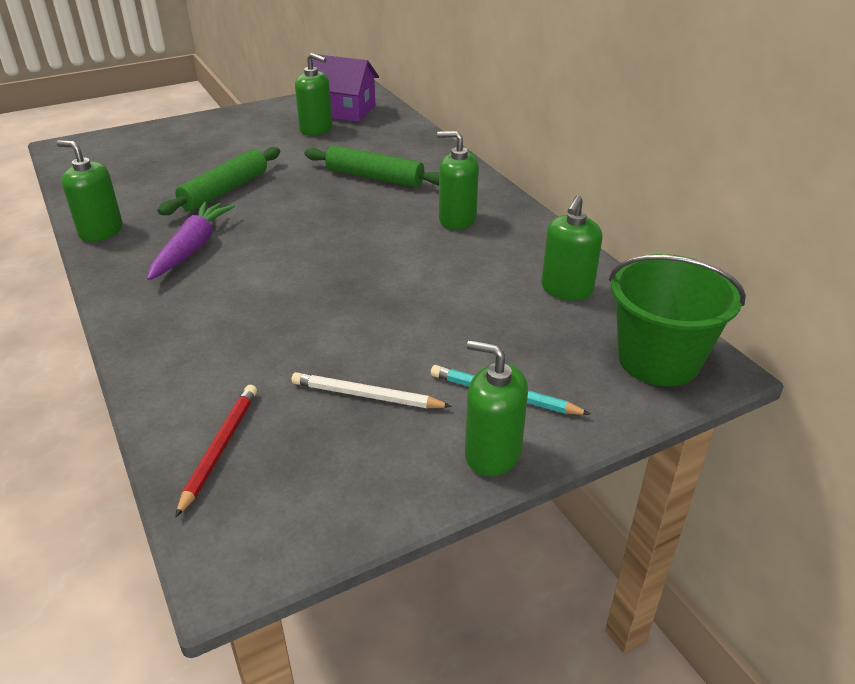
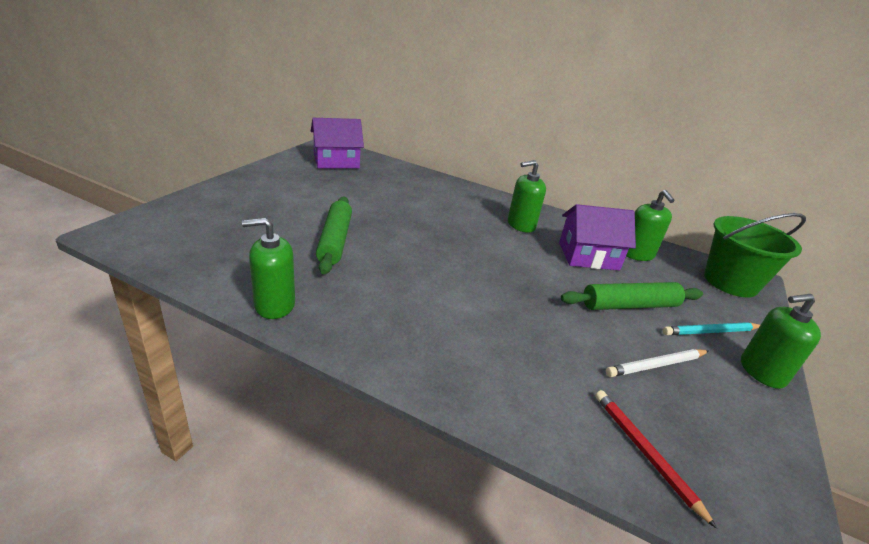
camera: 40 degrees left, 5 degrees down
purple carrot [147,201,235,280] -> none
green soap dispenser [295,53,332,136] -> none
green rolling pin [305,145,439,188] -> green rolling pin moved to [561,282,703,310]
none -> purple house [559,204,636,270]

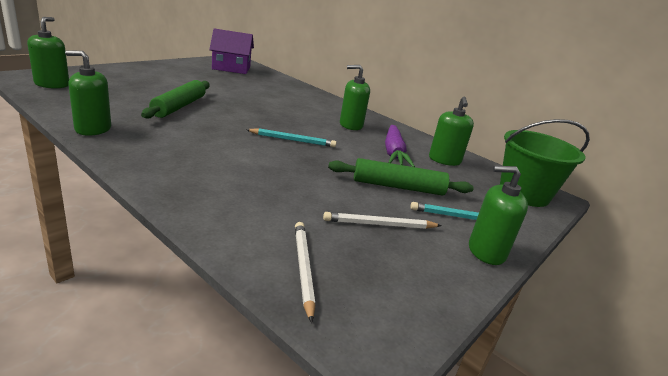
camera: 15 degrees right, 5 degrees down
purple house [559,204,636,270] -> purple carrot [385,125,415,167]
red pencil [595,390,717,529] -> white pencil [295,222,315,323]
none -> green soap dispenser [27,17,69,89]
none -> turquoise pencil [246,128,337,147]

